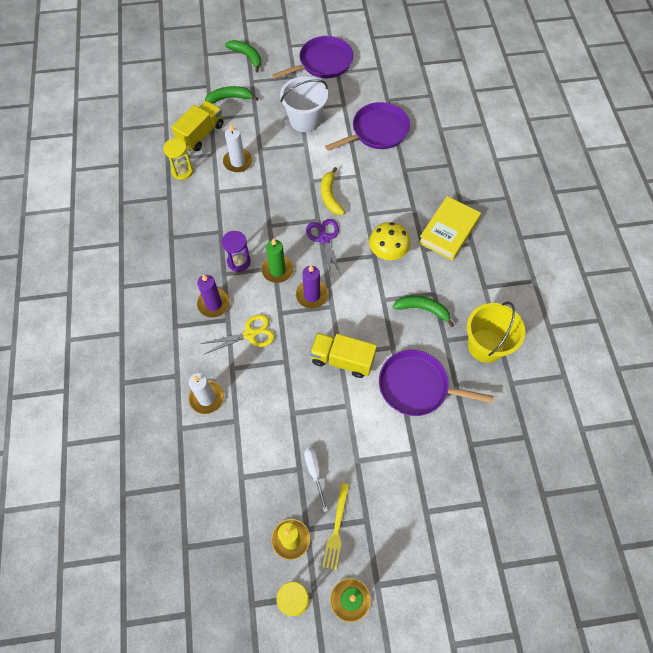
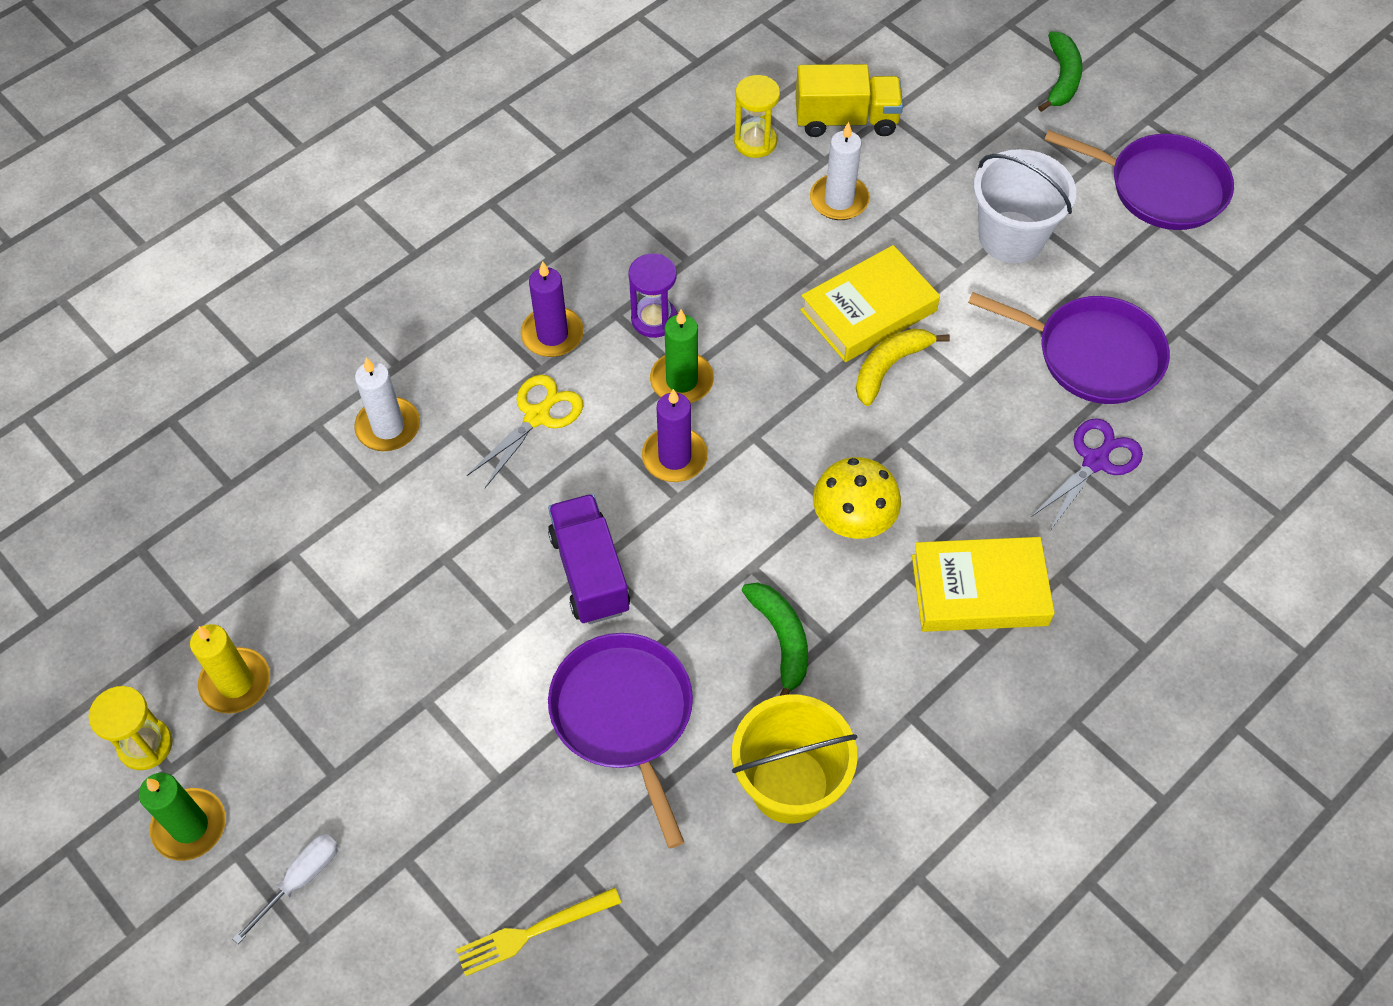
camera: 55 degrees right, 5 degrees down
yellow scissors [201,314,275,354] -> yellow scissors turned 90 degrees counterclockwise [467,374,583,488]
green banana [205,86,258,104] -> none
white screwdriver [304,448,328,512] -> white screwdriver moved to [233,834,338,944]
purple scissors [306,219,341,277] -> purple scissors moved to [1031,418,1143,529]
yellow truck [310,333,377,378] -> purple truck [548,494,630,624]
yellow fork [322,483,349,570] -> yellow fork moved to [456,887,621,977]
none -> yellow book [800,245,940,362]

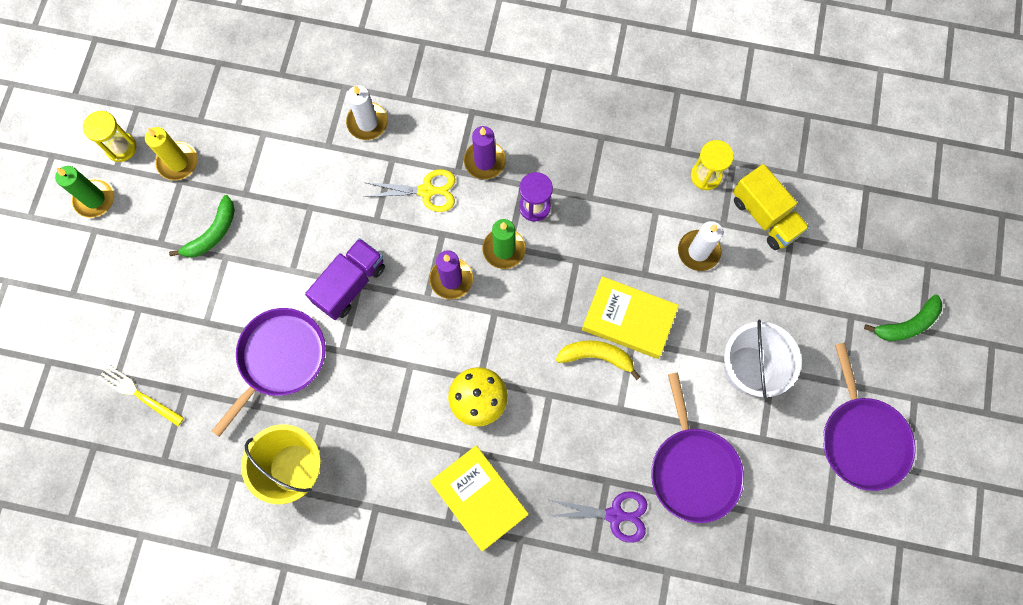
camera: 55 degrees right, 15 degrees up
white screwdriver [233,834,338,944] -> none
green banana [742,582,808,696] -> green banana moved to [169,195,235,257]

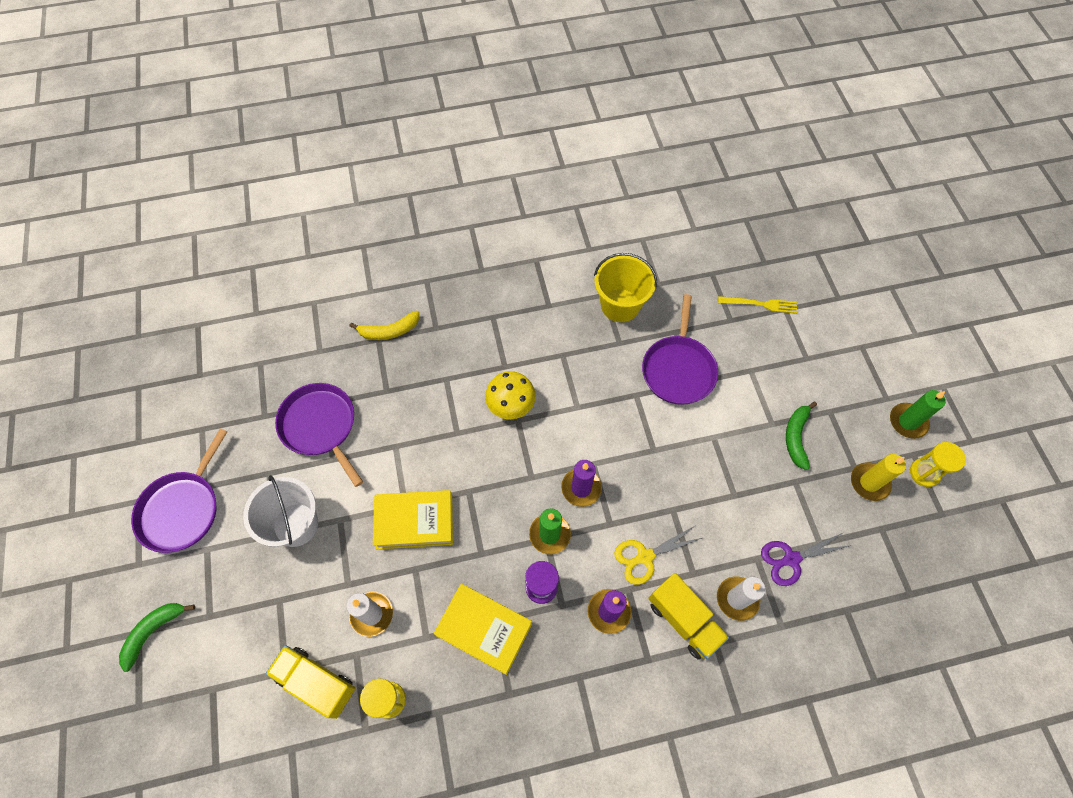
camera: 155 degrees right, 10 degrees down
purple truck [305,238,385,320] -> none
yellow book [430,446,529,551] -> yellow book moved to [434,584,532,675]
purple scissors [549,491,647,543] -> purple scissors moved to [761,533,852,586]
yellow banana [556,340,640,380] -> yellow banana moved to [350,311,419,340]
purple pan [823,343,916,491] -> purple pan turned 120 degrees counterclockwise [131,429,227,553]
none -> yellow truck [648,573,729,660]

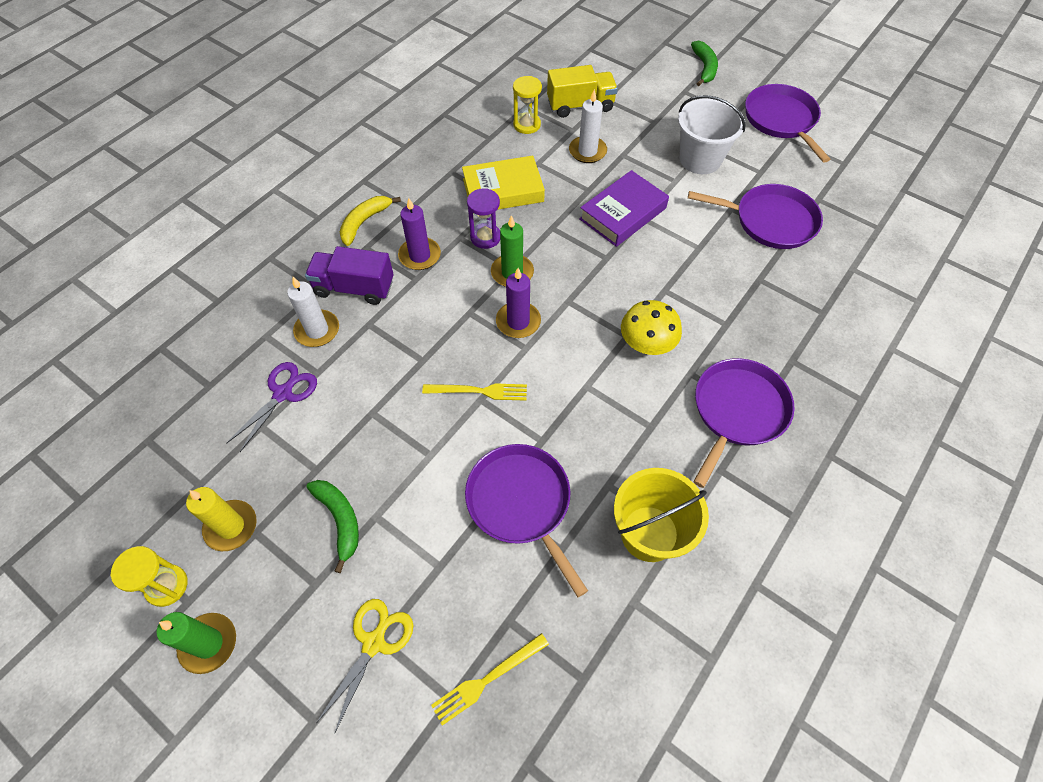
camera: 140 degrees right, 5 degrees down
yellow banana [350,311,419,340] -> yellow banana moved to [340,196,401,246]
yellow book [373,490,453,549] -> purple book [579,170,669,247]
yellow scissors [614,525,702,585] -> yellow scissors moved to [317,599,414,734]
yellow truck [648,573,729,660] -> purple truck [305,246,394,305]
none -> yellow fork [422,383,527,401]
none -> purple pan [693,358,795,488]

